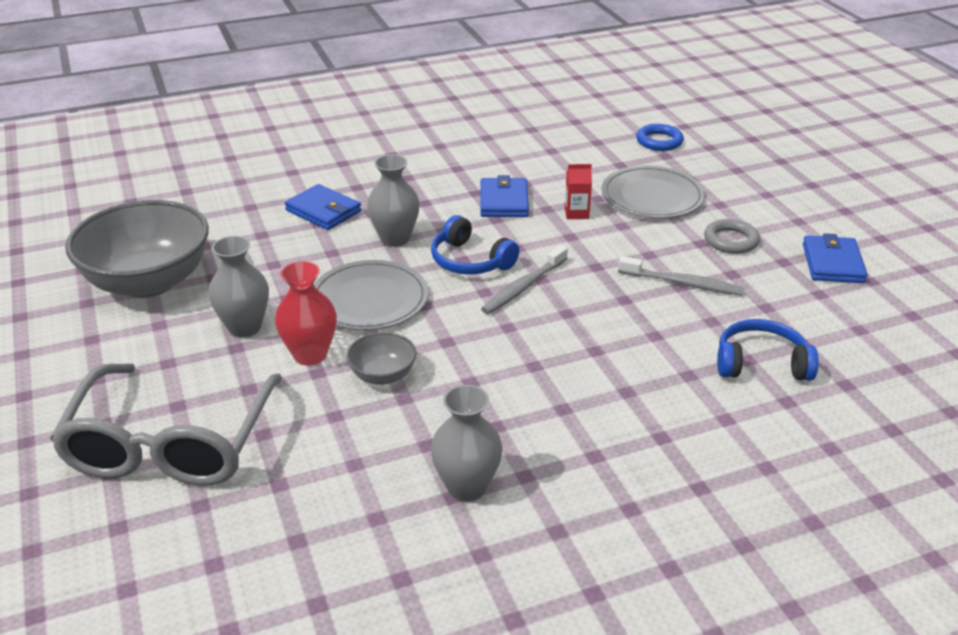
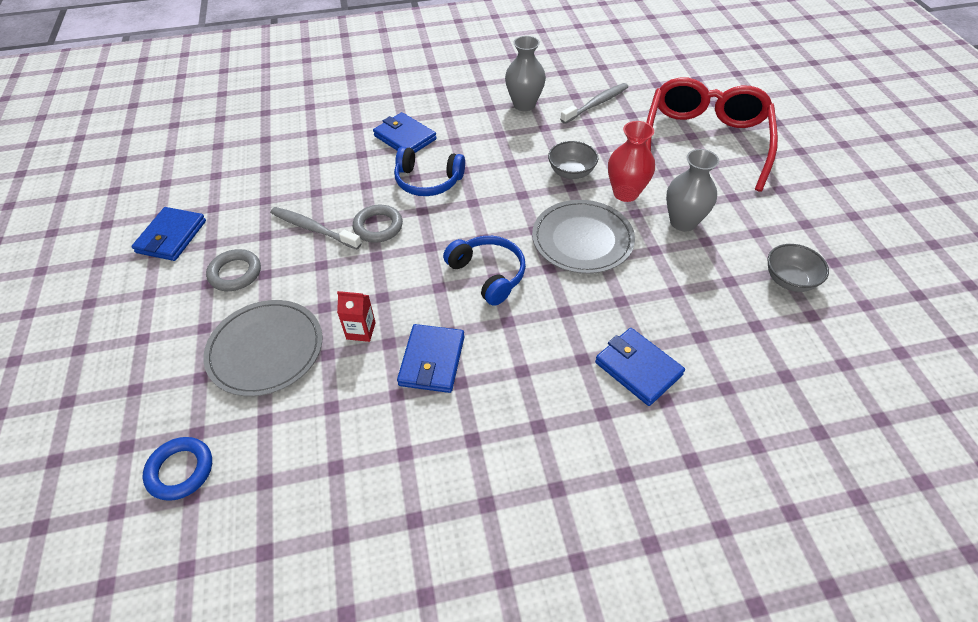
camera: 170 degrees left, 15 degrees up
grey glasses [50,363,282,486] -> red glasses [646,78,778,192]
grey bowl [65,200,209,298] -> grey bowl [767,244,829,292], size x0.46
grey vase [367,154,420,247] -> none
grey toothbrush [481,245,568,314] -> grey toothbrush moved to [560,83,628,124]
blue headphones [717,319,819,381] -> blue headphones moved to [394,147,465,196]
none -> grey ring [353,205,403,243]
none -> blue wallet [373,112,437,153]

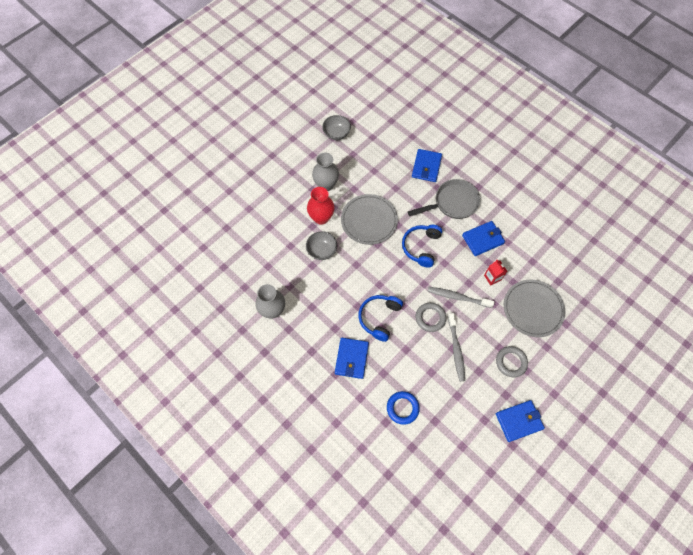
camera: 125 degrees left, 15 degrees up
blue ring [143,437,212,501] -> blue ring moved to [387,391,420,425]
blue headphones [394,147,465,196] -> blue headphones turned 135 degrees counterclockwise [358,295,403,342]
grey toothbrush [560,83,628,124] -> grey toothbrush moved to [427,287,494,308]
red glasses [646,78,778,192] -> none
none -> grey pan [408,179,480,219]

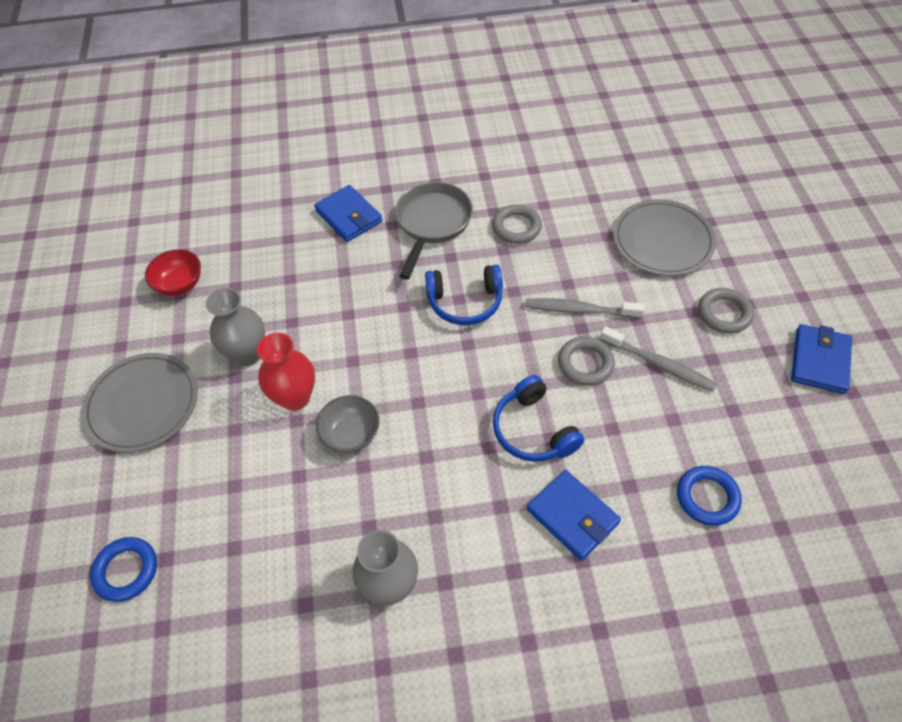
camera: 50 degrees left, 10 degrees down
grey bowl [322,115,351,140] -> red bowl [145,249,201,296]
grey plate [341,194,398,245] -> grey plate moved to [81,353,198,453]
blue headphones [402,225,442,267] -> blue headphones turned 60 degrees counterclockwise [425,265,503,325]
grey toothbrush [427,287,494,308] -> grey toothbrush turned 45 degrees clockwise [525,298,644,318]
blue wallet [462,221,505,256] -> grey ring [492,204,542,244]
red carton [484,260,507,285] -> none
none -> blue ring [90,537,157,602]

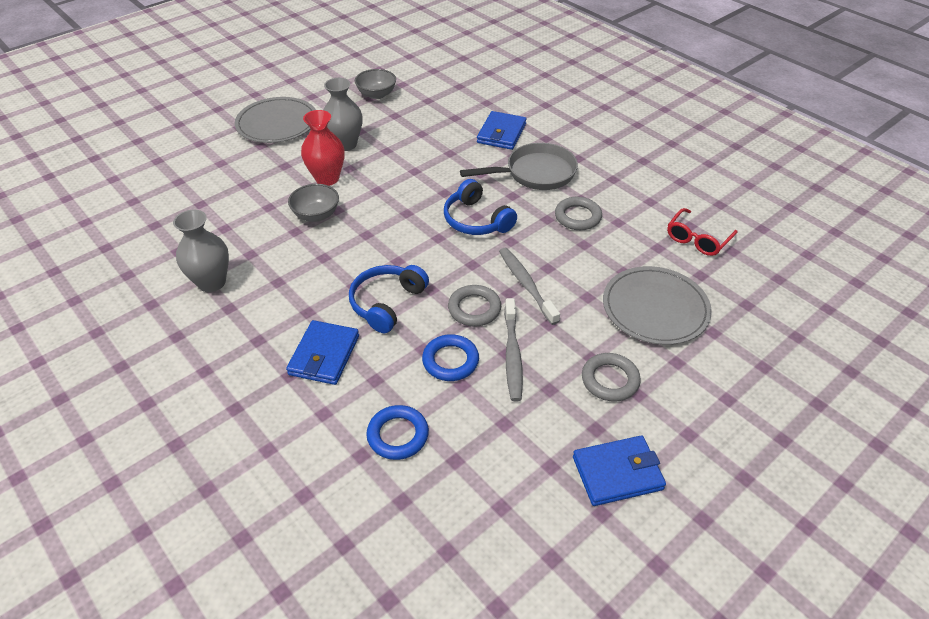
camera: 55 degrees right, 10 degrees down
blue ring [90,537,157,602] -> blue ring moved to [422,334,479,381]
red bowl [145,249,201,296] -> grey bowl [355,69,396,99]
none -> red glasses [667,208,738,256]

